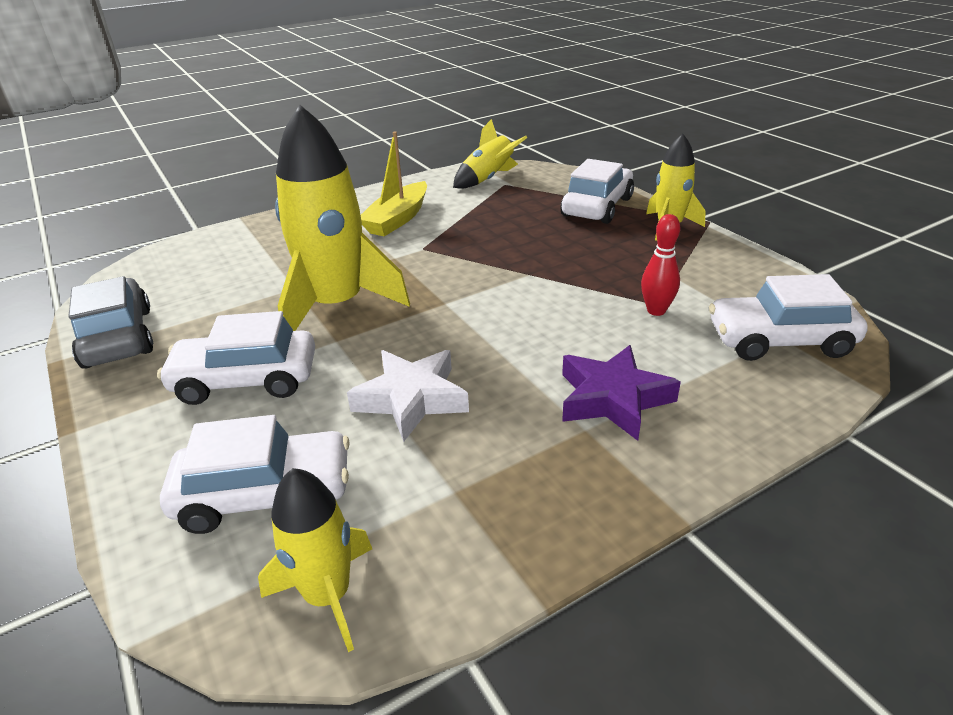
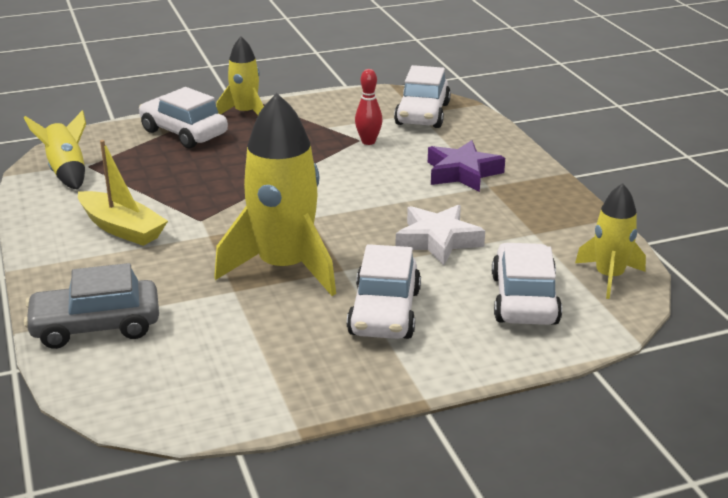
camera: 80 degrees left, 5 degrees down
grey car [69,276,153,369] -> grey car moved to [24,263,159,349]

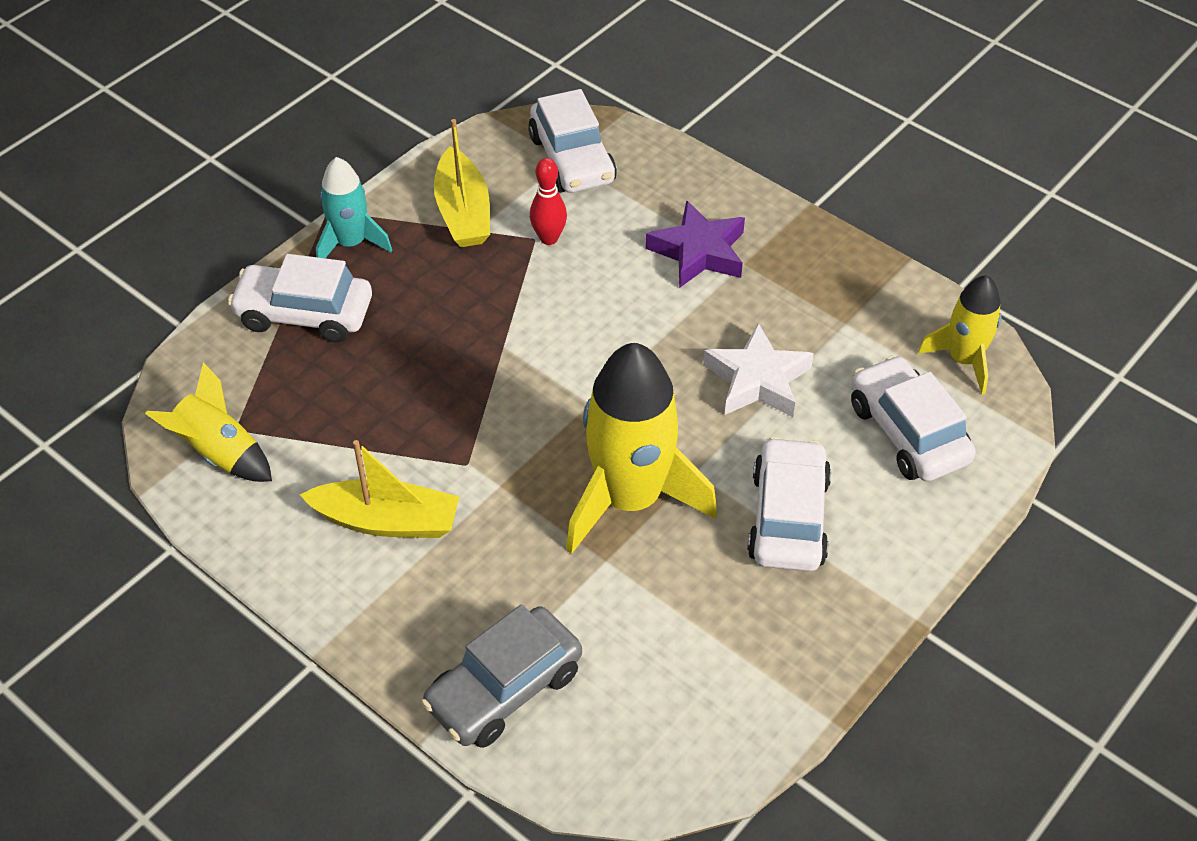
camera: 30 degrees left, 20 degrees up
yellow rocket [216,37,264,115] -> turquoise rocket [316,157,392,258]
white car [347,244,421,339] -> white car turned 150 degrees counterclockwise [747,436,831,571]
none -> yellow boat [434,119,490,247]

